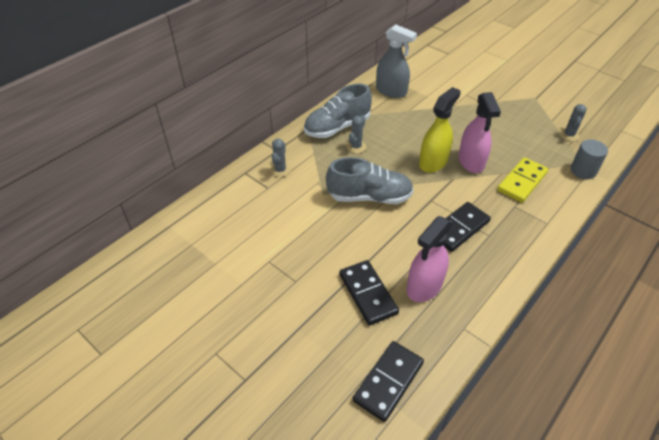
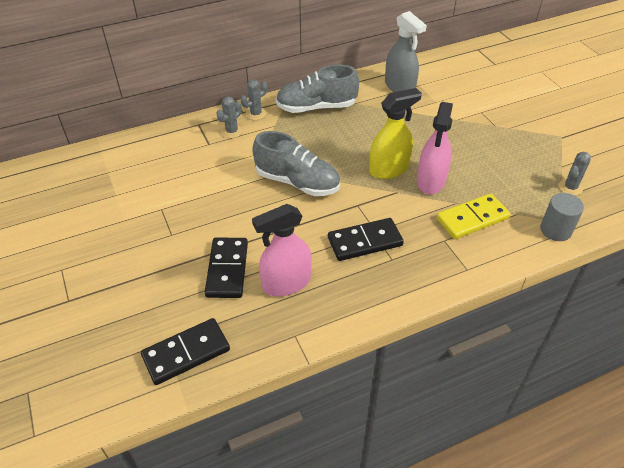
camera: 25 degrees right, 0 degrees up
grey cactus [347,115,366,153] -> grey cactus moved to [241,79,267,120]

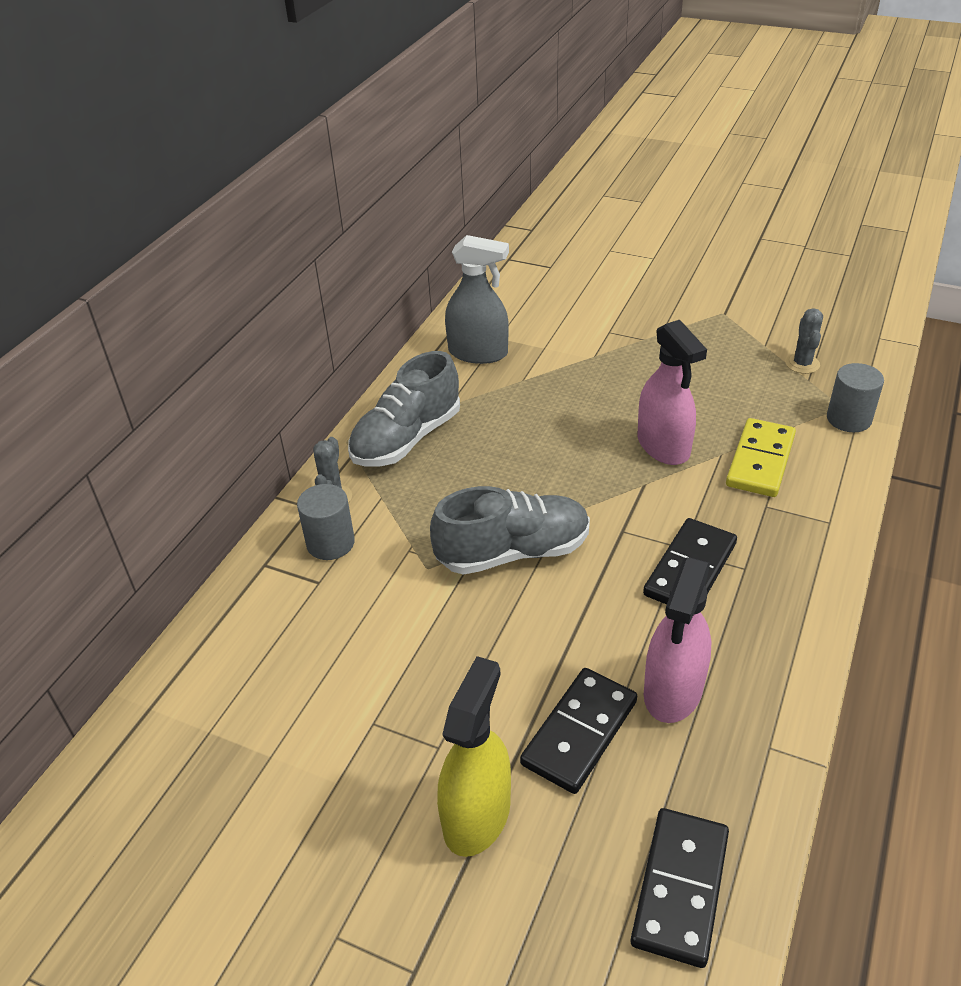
camera: 40 degrees left, 5 degrees down
black domino [205,238,248,298] -> black domino turned 75 degrees clockwise [520,668,637,794]
grey cactus [216,96,243,138] -> grey cylinder [297,484,355,560]
yellow spray bottle [369,88,422,179] -> yellow spray bottle moved to [437,656,511,857]

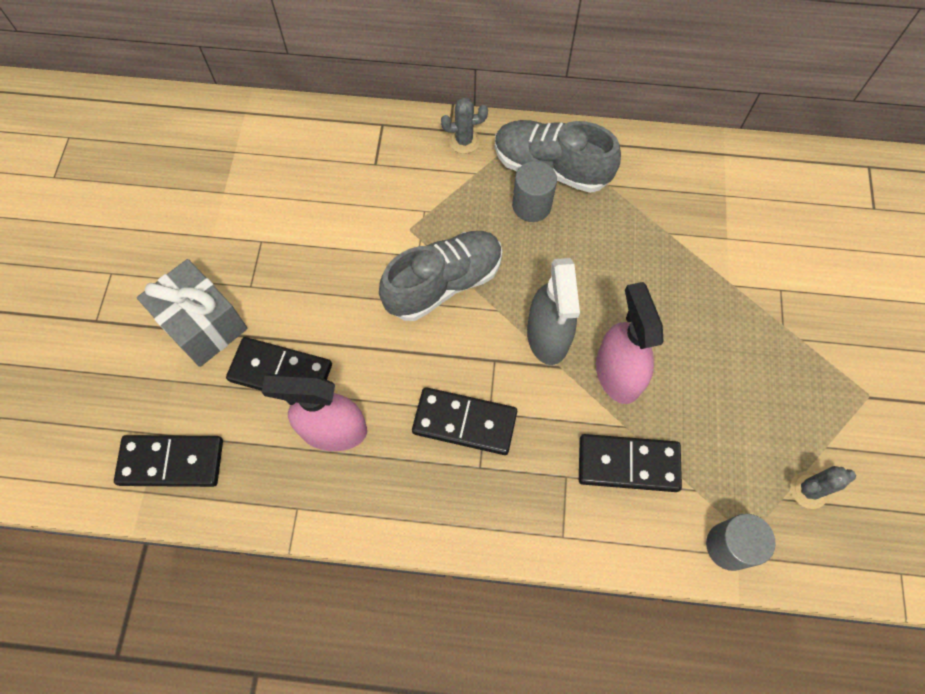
camera: 70 degrees right, 25 degrees up
grey cylinder [297,484,355,560] -> grey cylinder moved to [512,161,557,222]
grey shoe [430,486,590,575] -> grey shoe turned 90 degrees counterclockwise [379,231,502,321]
yellow spray bottle [437,656,511,857] -> grey gift [137,259,248,367]
grey spray bottle [445,235,509,364] -> grey spray bottle moved to [527,258,580,365]
pink spray bottle [637,320,707,465] -> pink spray bottle turned 120 degrees clockwise [596,282,663,404]
yellow domino [726,418,796,497] -> black domino [579,434,682,492]

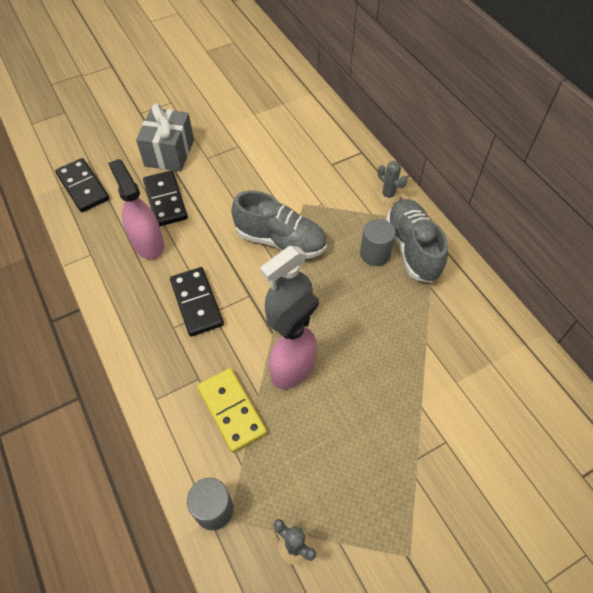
camera: 55 degrees right, 10 degrees down
black domino [579,434,682,492] -> yellow domino [197,368,267,453]

